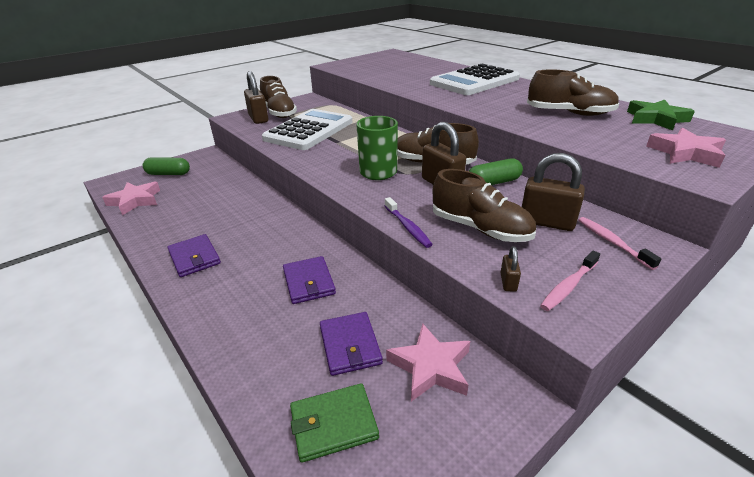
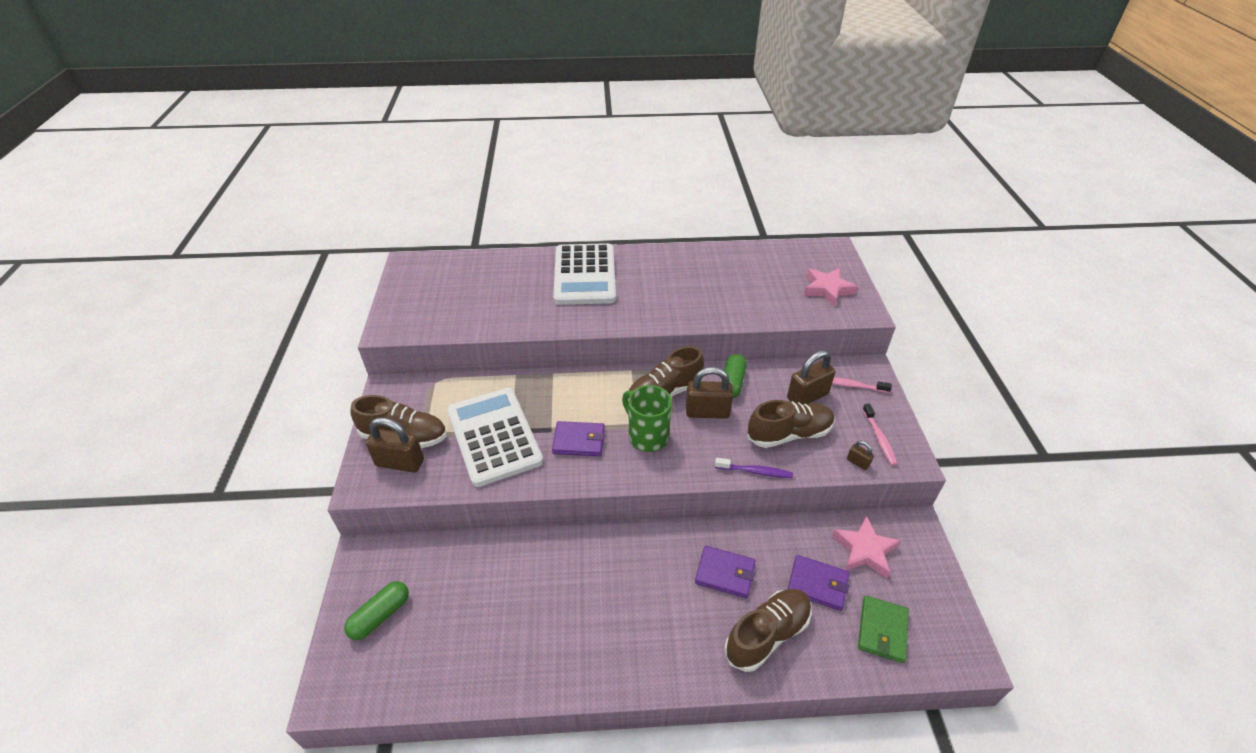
camera: 55 degrees left, 10 degrees up
pink star [102,182,160,215] -> none
purple wallet [167,234,221,277] -> purple wallet moved to [552,421,605,456]
brown shoe [527,70,619,116] -> brown shoe moved to [724,589,812,672]
green star [627,100,695,130] -> none

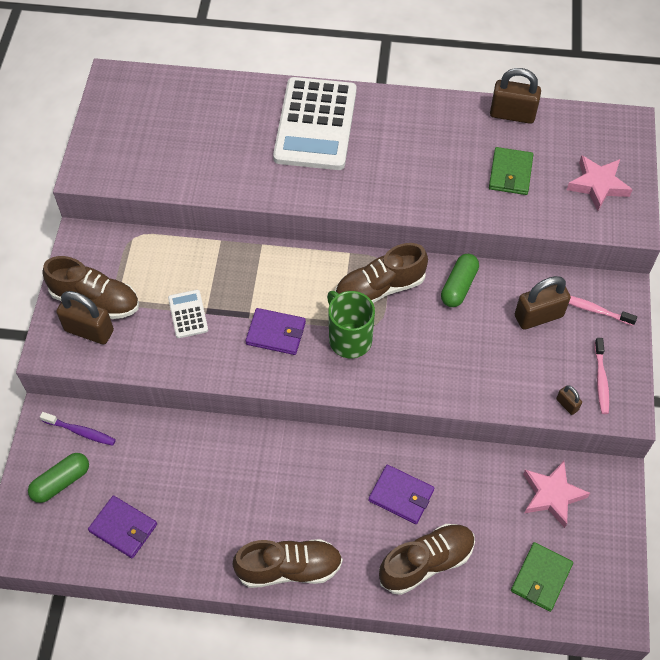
camera: 10 degrees right, 15 degrees up
white calculator [447,388,543,487] -> white calculator [168,290,208,338], size x0.43
brown padlock [686,367,733,419] -> brown padlock moved to [490,68,541,124]
purple toothbrush [715,458,793,478] -> purple toothbrush moved to [40,412,116,446]
brown shoe [748,400,835,448] -> brown shoe moved to [232,539,343,588]
purple wallet [788,555,849,611] -> purple wallet moved to [88,495,157,558]
none -> green wallet [489,147,533,195]

